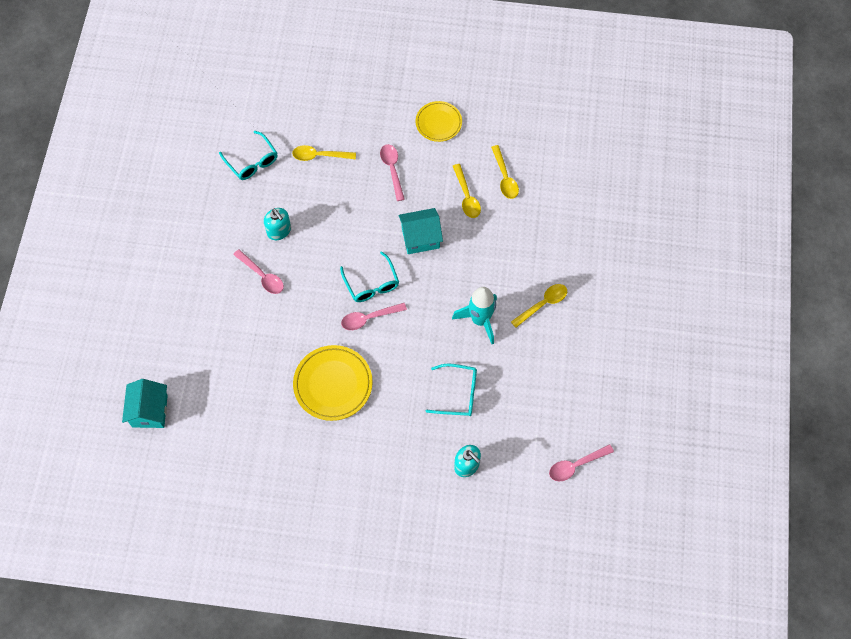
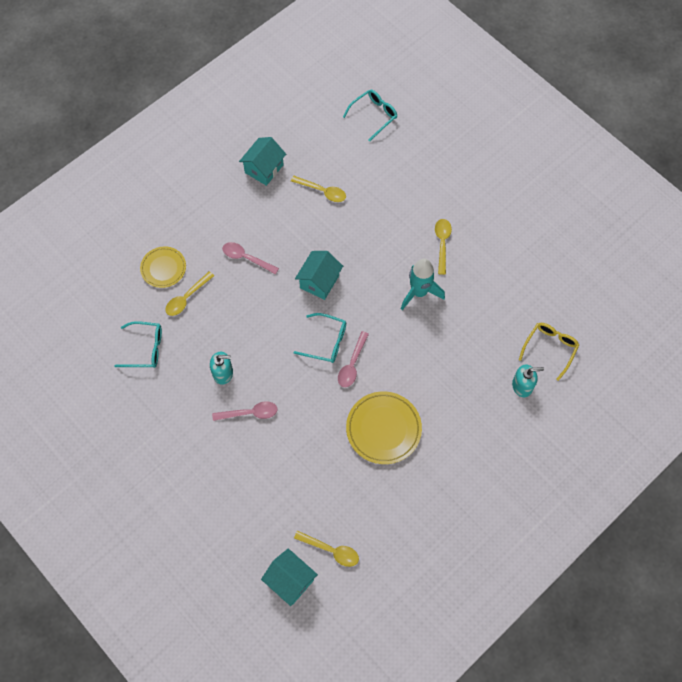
camera: 50 degrees left, 0 degrees up
yellow plate [415,101,462,142] -> yellow plate moved to [140,246,186,288]
turquoise glasses [426,363,477,416] -> turquoise glasses moved to [343,90,397,141]
yellow spoon [453,164,481,218] -> yellow spoon moved to [294,531,359,567]
pink spoon [549,444,614,481] -> none
none -> turquoise house [239,137,286,186]
none -> yellow glasses [519,323,579,381]

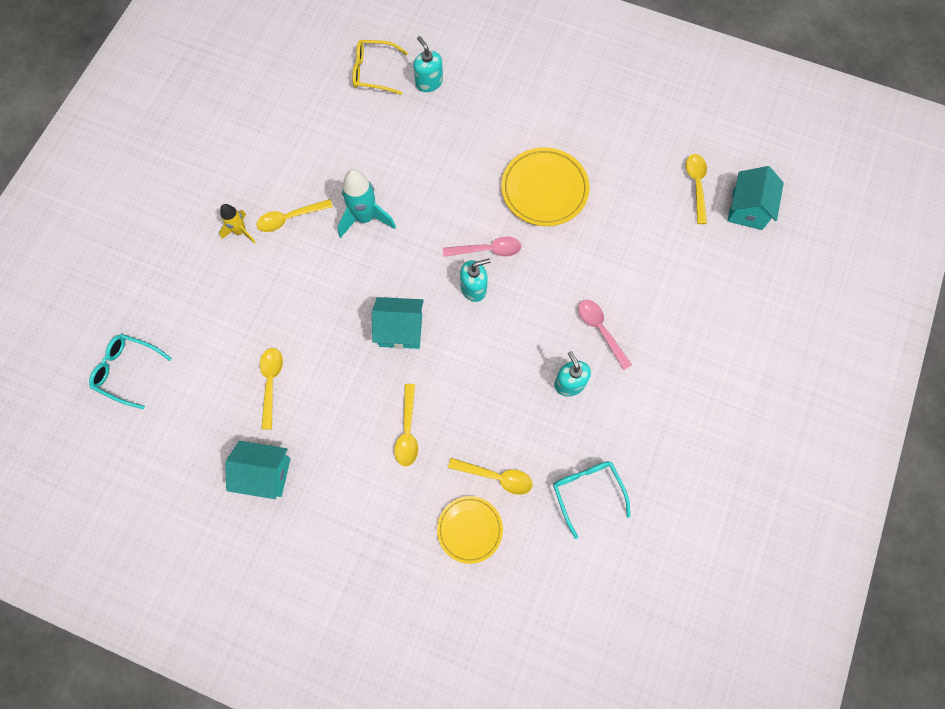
camera: 115 degrees left, 5 degrees up
pink spoon [222,242,279,274] -> yellow spoon [394,384,418,467]
turquoise glasses [293,313,346,363] -> turquoise soap dispenser [460,258,490,302]
none -> yellow rocket [219,204,256,244]

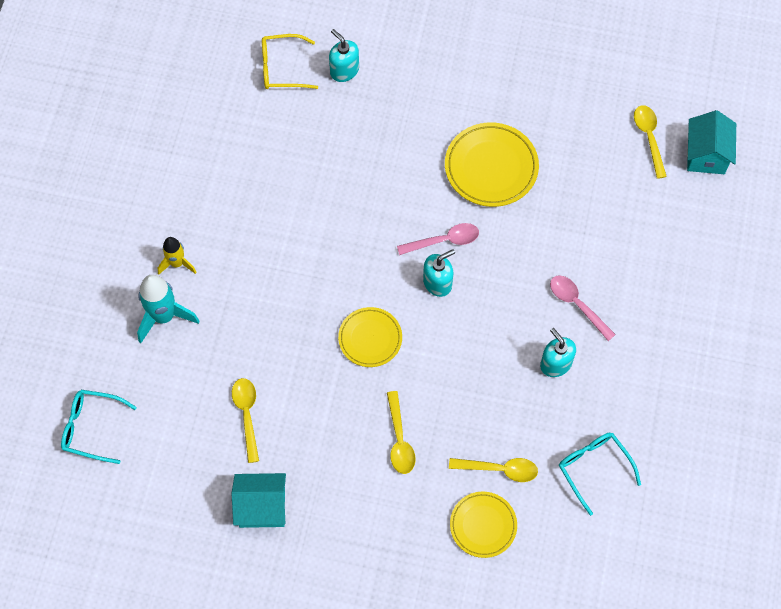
camera: 10 degrees left, 5 degrees down
yellow spoon [256,199,333,232] -> none
turquoise rocket [338,169,396,238] -> turquoise rocket moved to [137,275,200,343]
turquoise house [372,297,424,349] -> yellow plate [338,307,402,367]

